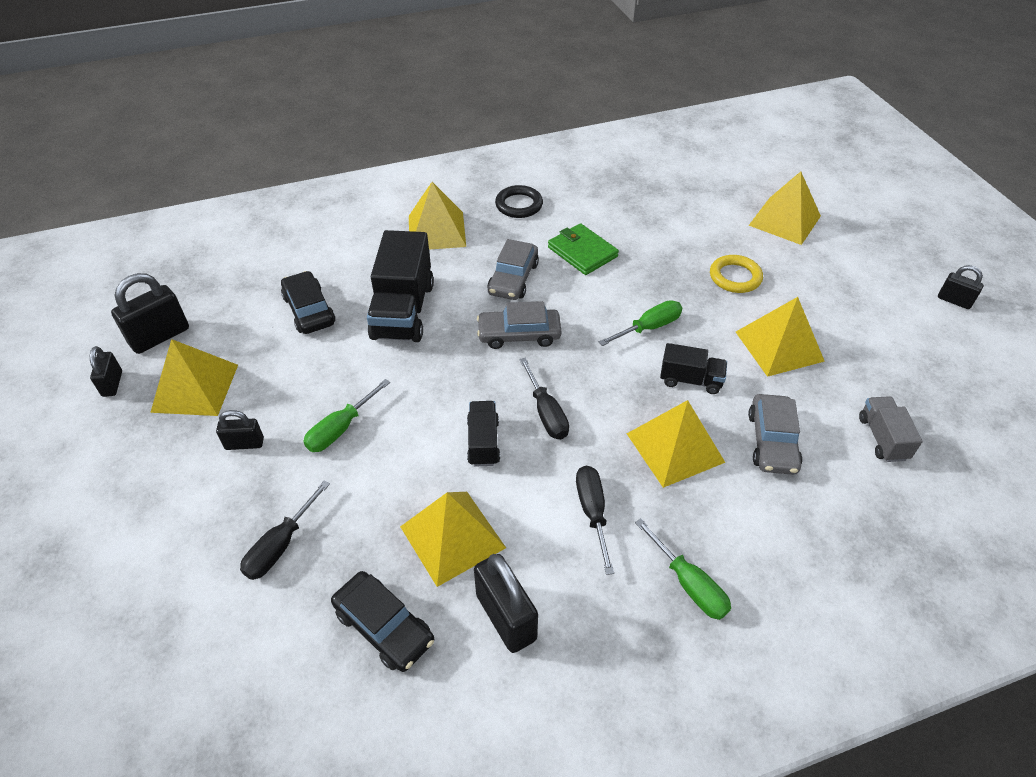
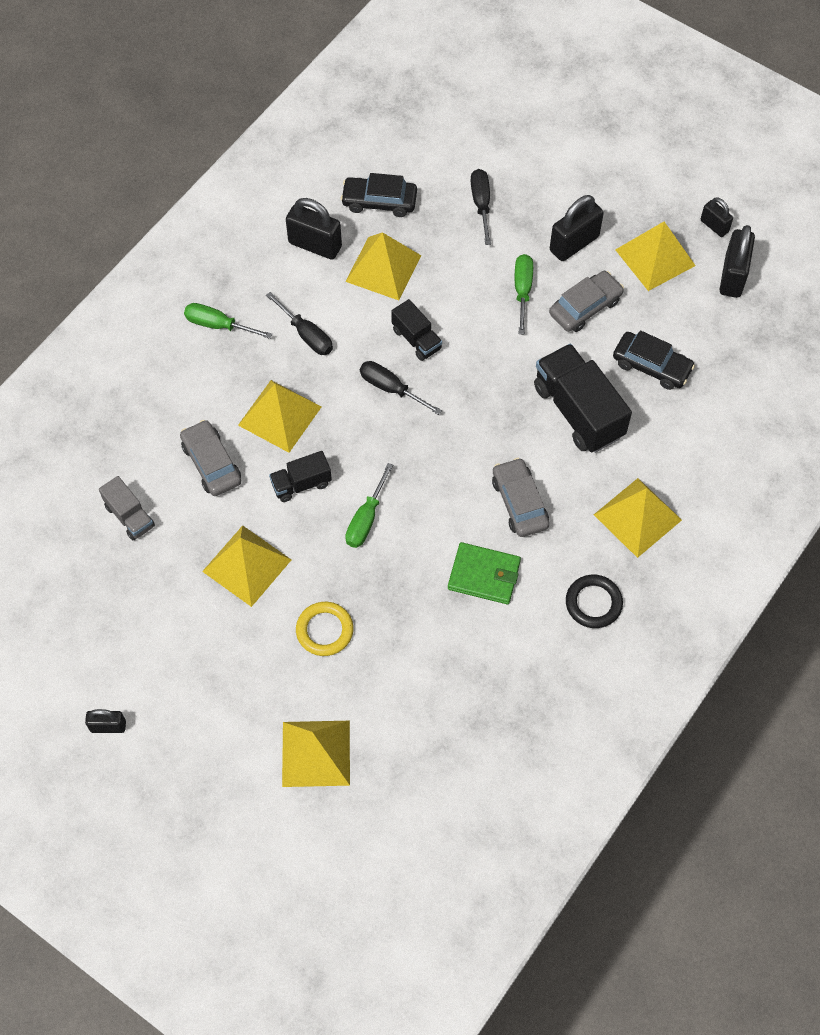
camera: 145 degrees right, 15 degrees up
black padlock [216,410,264,450] -> black padlock [550,195,604,261], size x1.71
grey car [477,301,562,349] -> grey car moved to [549,271,624,332]

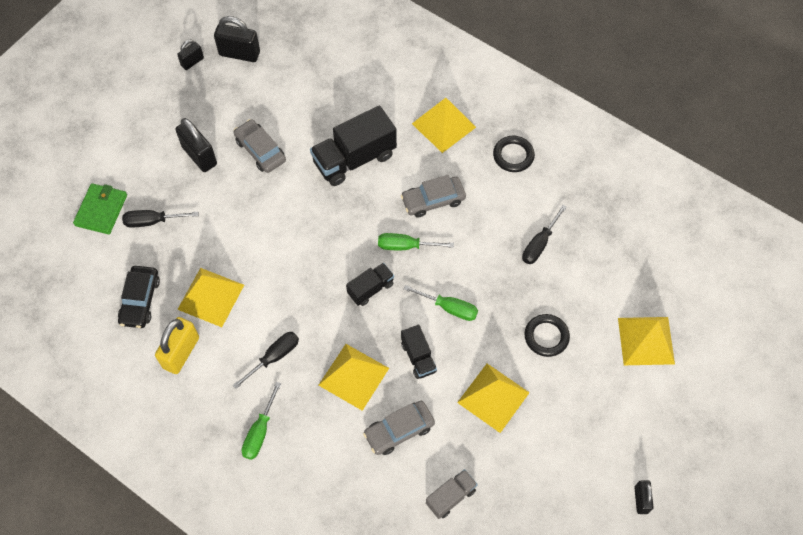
camera: 90 degrees left, 0 degrees up
black padlock [286,198,342,259] -> yellow padlock [155,317,199,374]
yellow ring [296,602,354,656] -> black ring [525,314,570,357]
black screwdriver [360,361,442,415] -> black screwdriver moved to [522,205,567,264]
black truck [391,299,442,361] -> black truck moved to [346,263,394,306]
green wallet [448,542,521,604] -> green wallet moved to [73,183,127,235]
green screwdriver [515,254,533,335] -> green screwdriver moved to [378,233,454,250]
black car [613,330,695,390] -> none
yellow pyramid [615,222,696,291] -> none

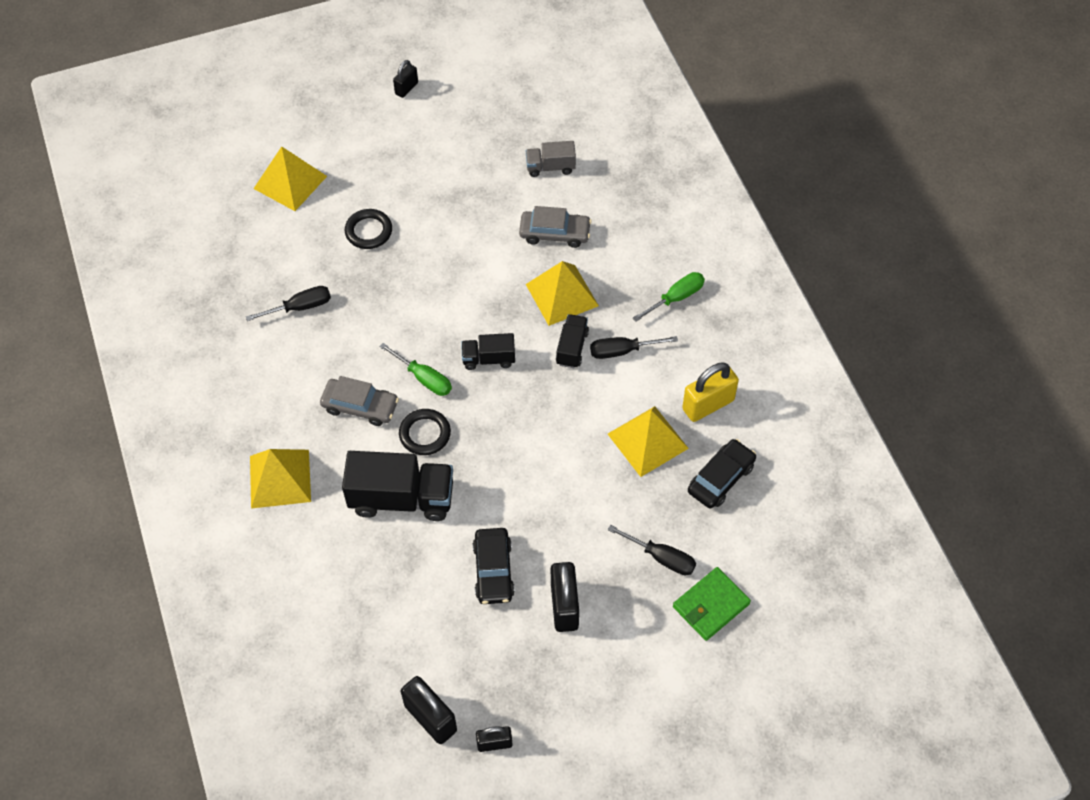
camera: 145 degrees left, 5 degrees down
grey car [234,119,286,173] -> black car [473,528,515,604]
black truck [401,325,437,379] -> black truck moved to [556,314,589,368]
green screwdriver [404,285,478,321] -> none
yellow pyramid [457,364,530,433] -> none
black ring [493,136,535,172] -> black ring moved to [399,409,451,455]

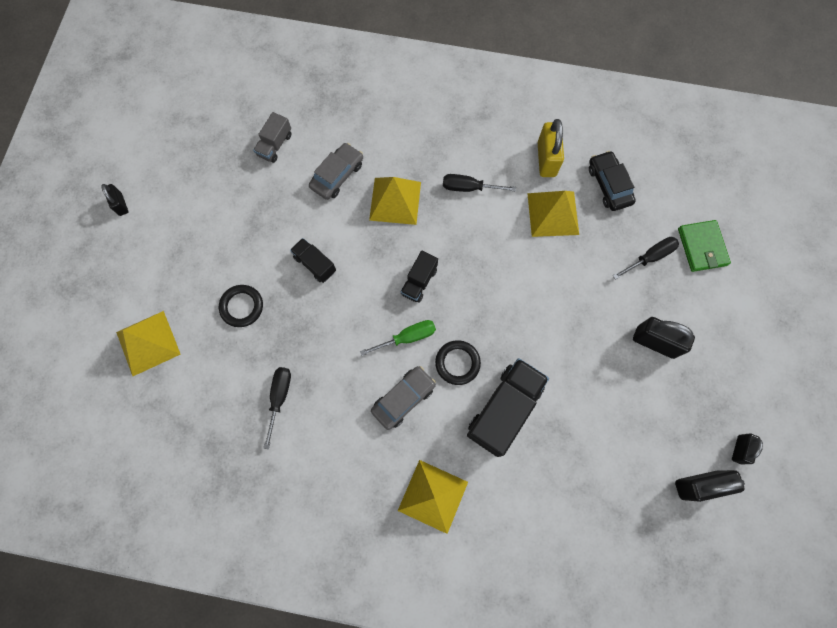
camera: 60 degrees left, 15 degrees up
black car [473,528,515,604] -> none
black truck [556,314,589,368] -> black truck moved to [290,238,336,283]
black screwdriver [590,336,678,359] -> black screwdriver turned 75 degrees clockwise [443,174,516,192]
green screwdriver [633,272,705,322] -> none

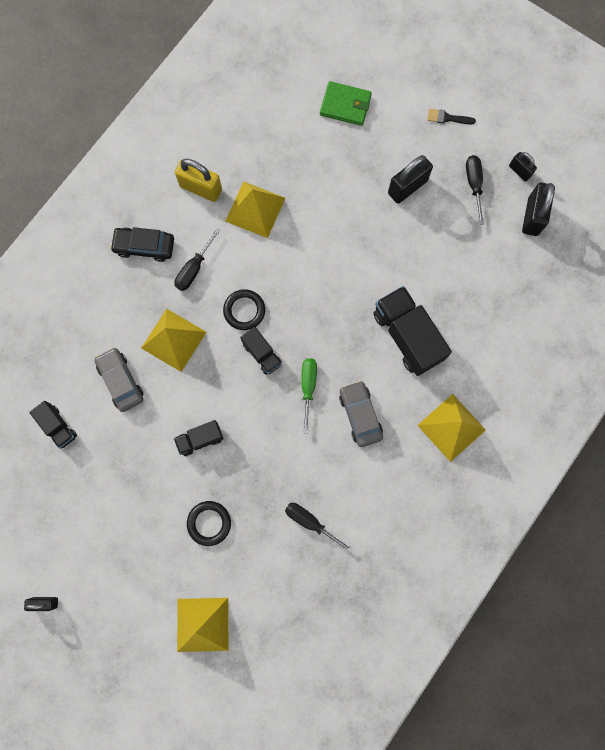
camera: 65 degrees left, 5 degrees up
grey truck [253,112,291,163] -> black truck [29,401,77,449]
black ring [435,340,481,385] -> black ring moved to [223,289,265,330]
black car [589,151,636,211] -> black car moved to [110,227,174,262]
black screwdriver [613,237,679,280] -> black screwdriver moved to [466,155,484,225]
none -> black brush [427,109,476,125]

